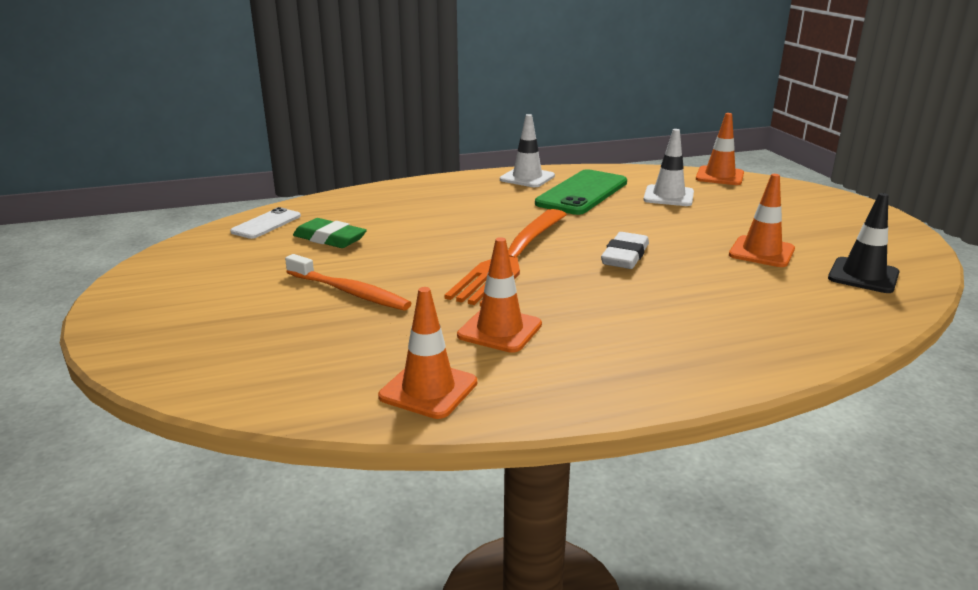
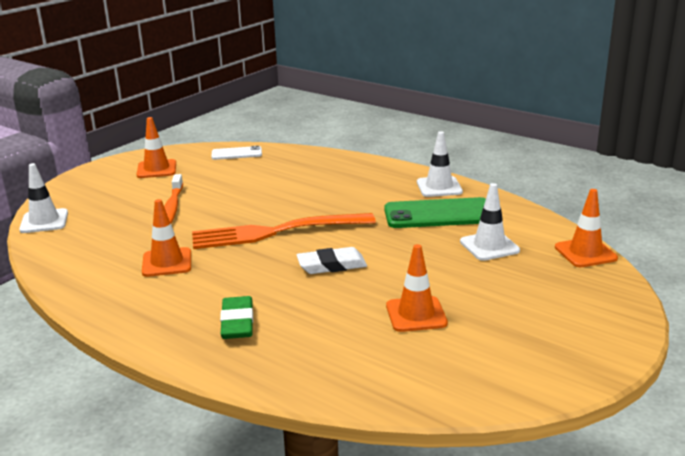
camera: 55 degrees right, 0 degrees up
green eraser [293,218,367,248] -> green eraser moved to [220,296,253,339]
orange traffic cone [378,287,477,419] -> orange traffic cone moved to [136,117,176,178]
black traffic cone [828,193,899,293] -> none
none -> white traffic cone [19,163,68,233]

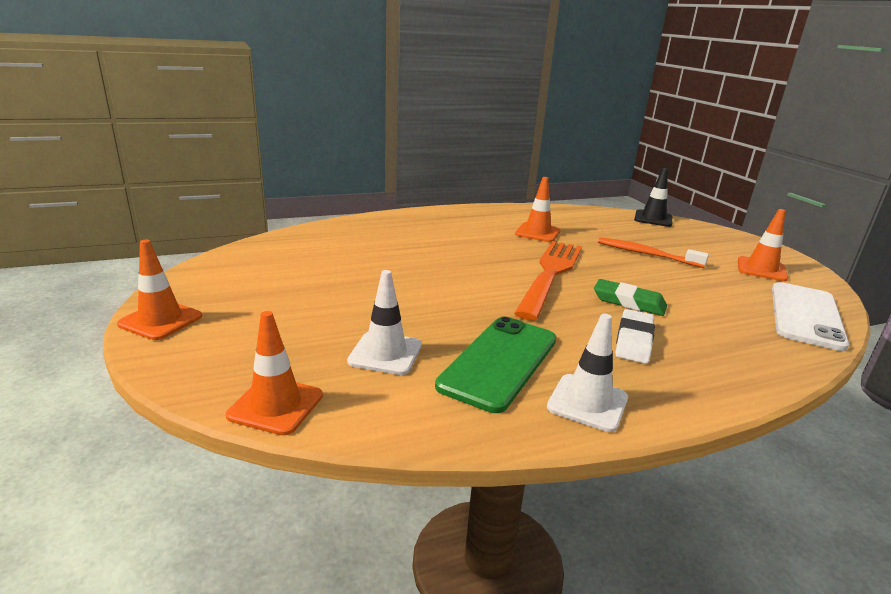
camera: 120 degrees right, 0 degrees up
white traffic cone [19,163,68,233] -> black traffic cone [634,168,672,227]
white phone [211,146,262,160] -> white phone [772,282,849,351], size x1.79
green eraser [220,296,253,339] -> green eraser moved to [594,279,667,316]
white eraser [297,247,367,274] -> white eraser moved to [615,309,655,364]
orange traffic cone [386,244,448,332] -> orange traffic cone moved to [117,240,202,340]

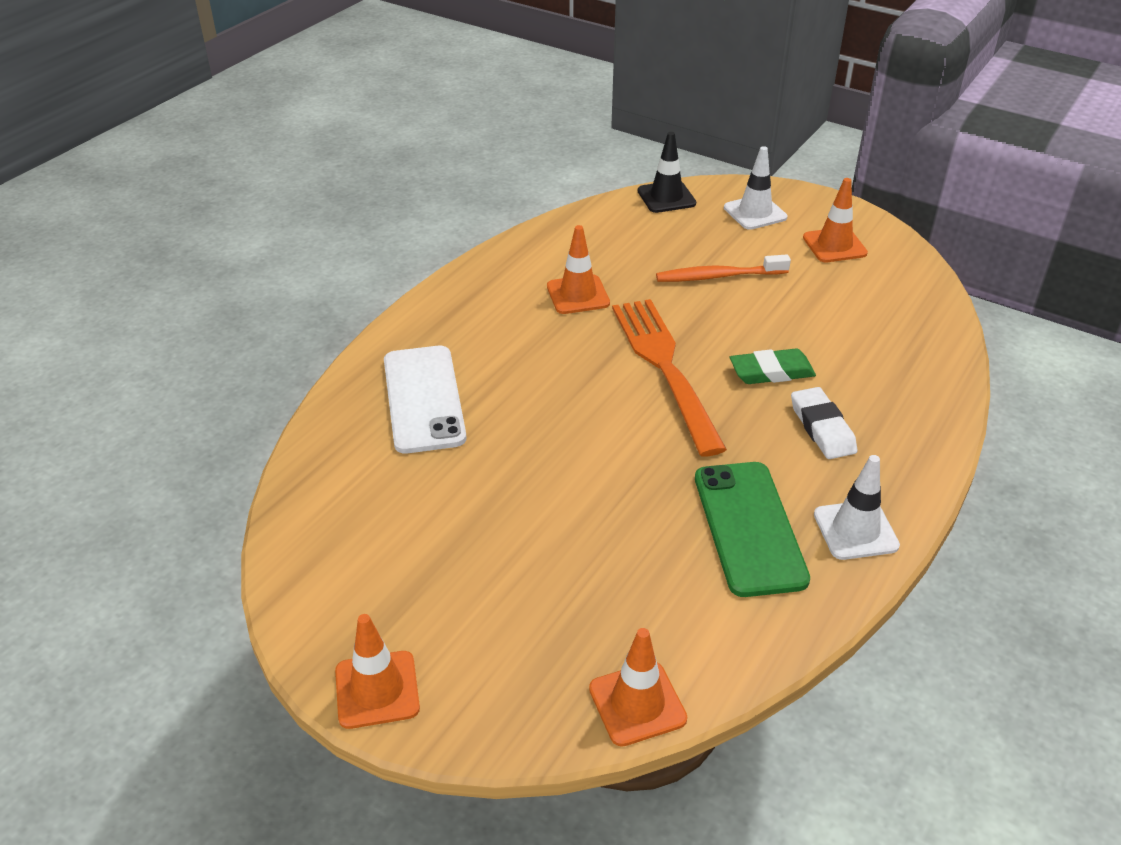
camera: 35 degrees left, 15 degrees up
white traffic cone [347,270,422,375] -> white traffic cone moved to [724,146,787,230]
white phone [772,282,849,351] -> white phone moved to [384,346,466,453]

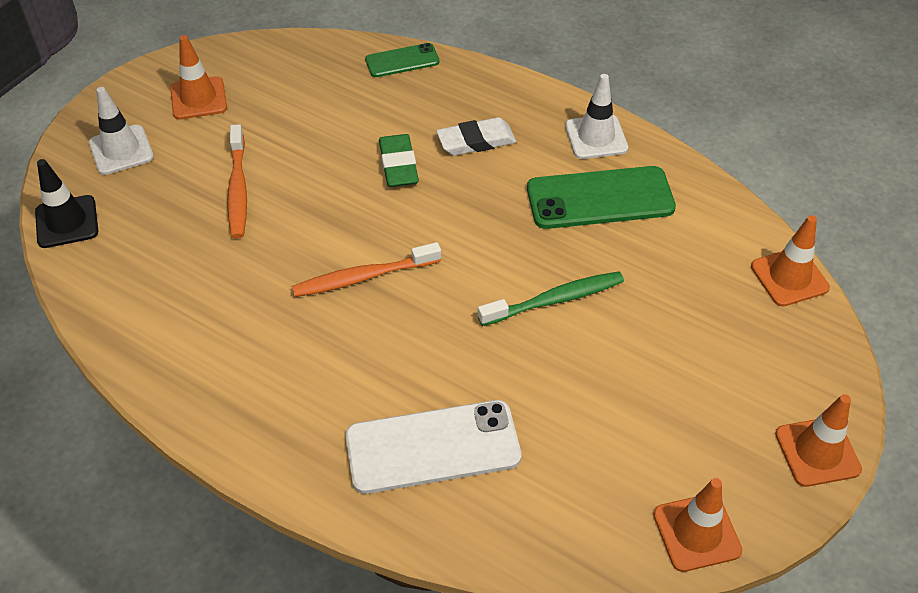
camera: 90 degrees left, 10 degrees up
orange traffic cone [547,225,610,314] -> orange traffic cone moved to [653,478,742,572]
orange fork [612,299,727,456] -> none
none -> orange toothbrush [292,242,441,297]
none -> green phone [365,43,440,77]
none -> green toothbrush [478,271,624,326]

